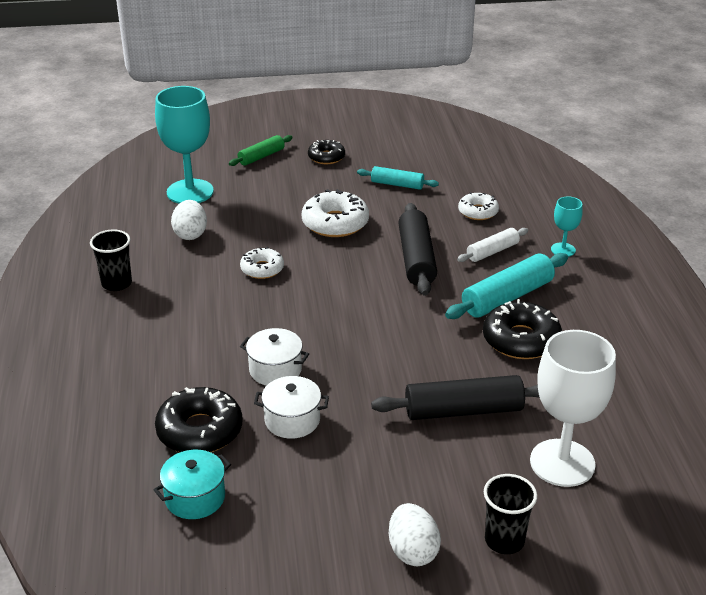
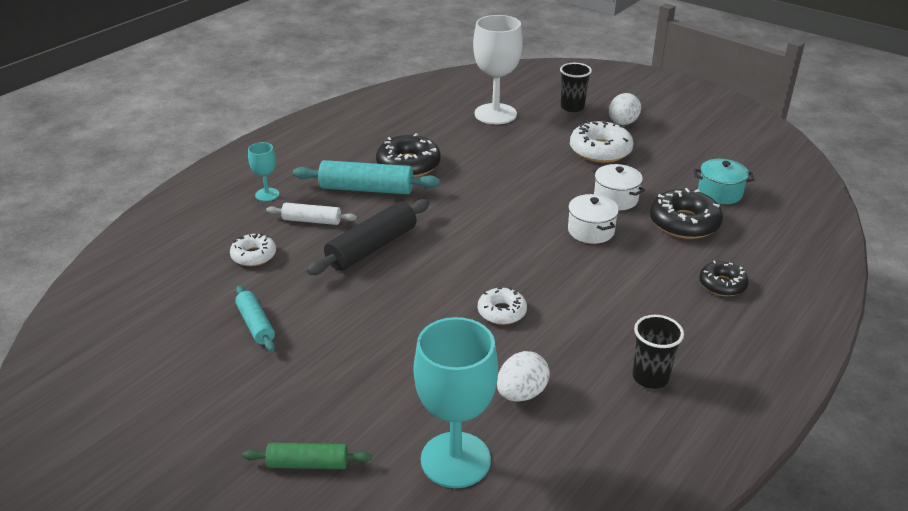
camera: 135 degrees left, 0 degrees up
white donut [302,189,369,237] -> white donut moved to [570,121,633,163]
black donut [308,140,345,164] -> black donut moved to [699,261,749,296]
black rolling pin [371,375,540,420] -> none

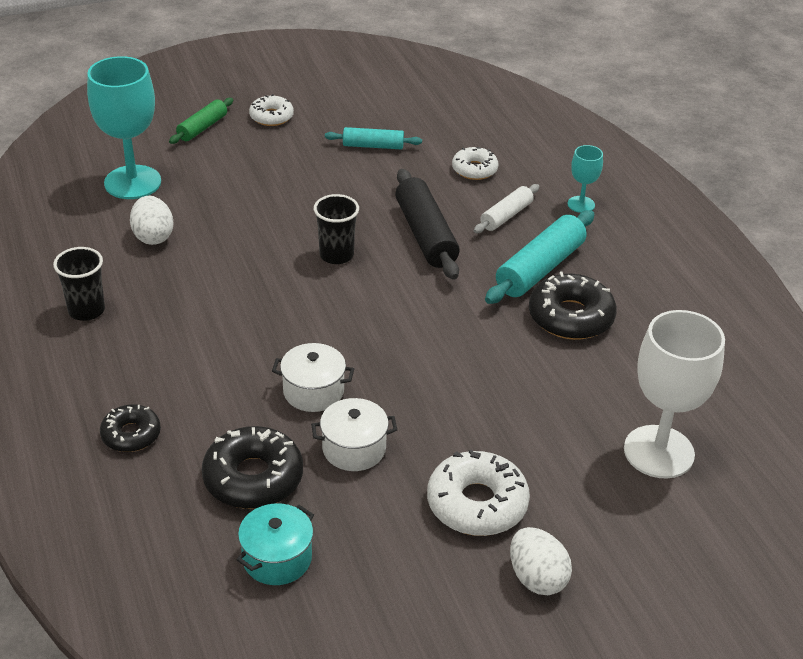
camera: 120 degrees right, 5 degrees up
white donut [478,287,527,325] -> white donut moved to [249,94,294,126]
black cup [560,63,592,112] -> black cup moved to [314,194,359,264]

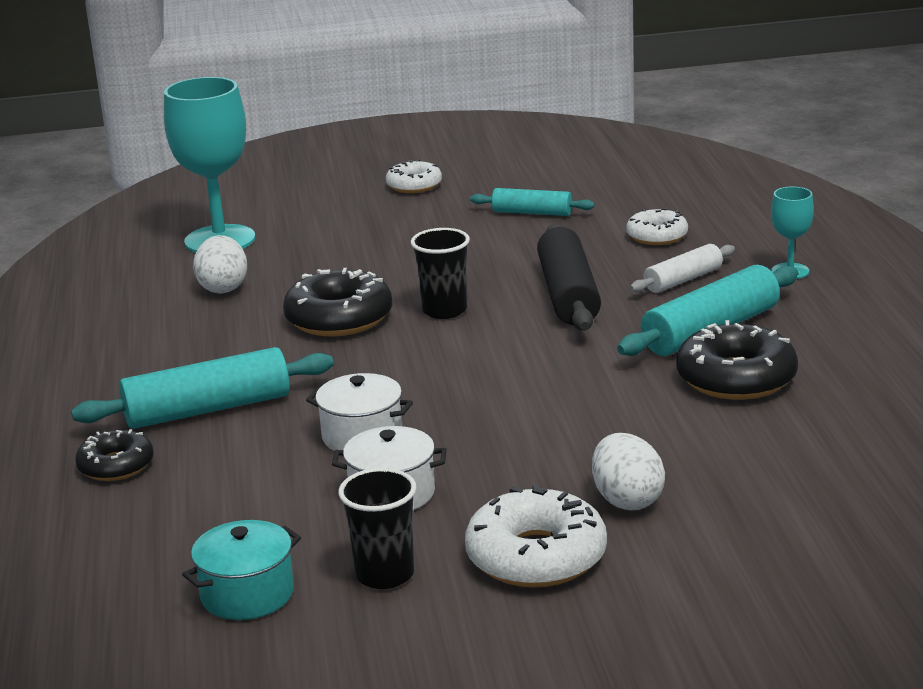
camera: 15 degrees right, 15 degrees down
black cup [53,247,105,321] -> black cup moved to [338,468,416,589]
green rolling pin [169,98,234,144] -> none
black donut [202,426,303,509] -> black donut moved to [283,268,392,336]
white egg [510,527,572,595] -> white egg moved to [592,433,665,511]
white goblet [624,310,725,479] -> none
none -> turquoise rolling pin [71,347,334,429]

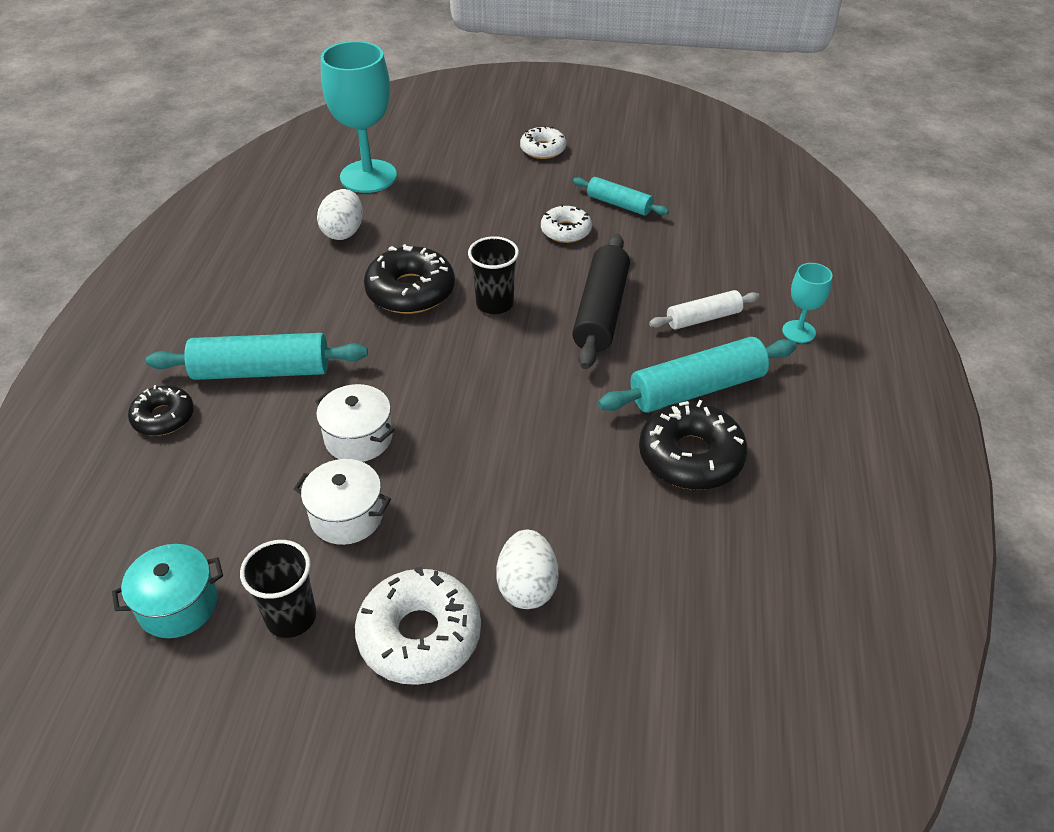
camera: 15 degrees right, 20 degrees up
white donut [626,208,688,245] -> white donut moved to [541,204,592,243]

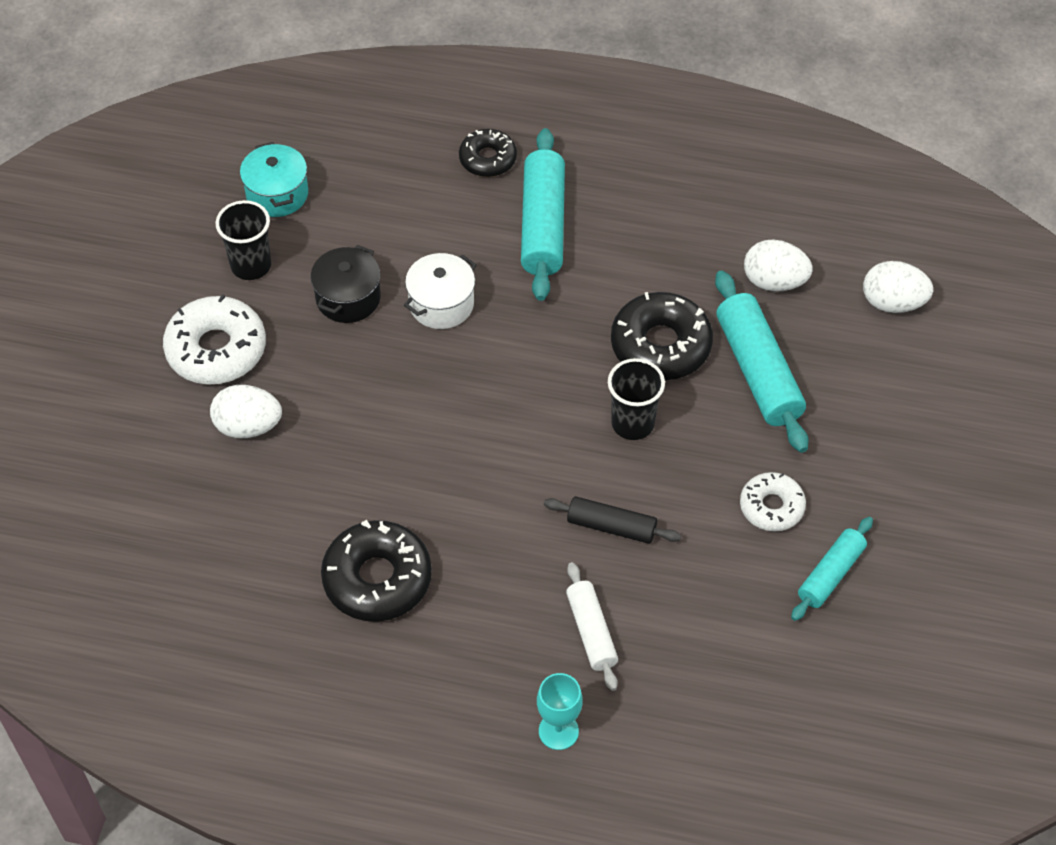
camera: 95 degrees right, 10 degrees up
white pot [294,459,391,545] -> black pot [311,245,381,323]
turquoise goblet [321,41,397,193] -> white egg [863,261,933,313]
white donut [520,126,566,159] -> none
black rolling pin [572,234,630,369] -> black rolling pin [544,496,681,544], size x0.59
turquoise rolling pin [598,337,797,413] -> turquoise rolling pin moved to [715,270,809,453]

